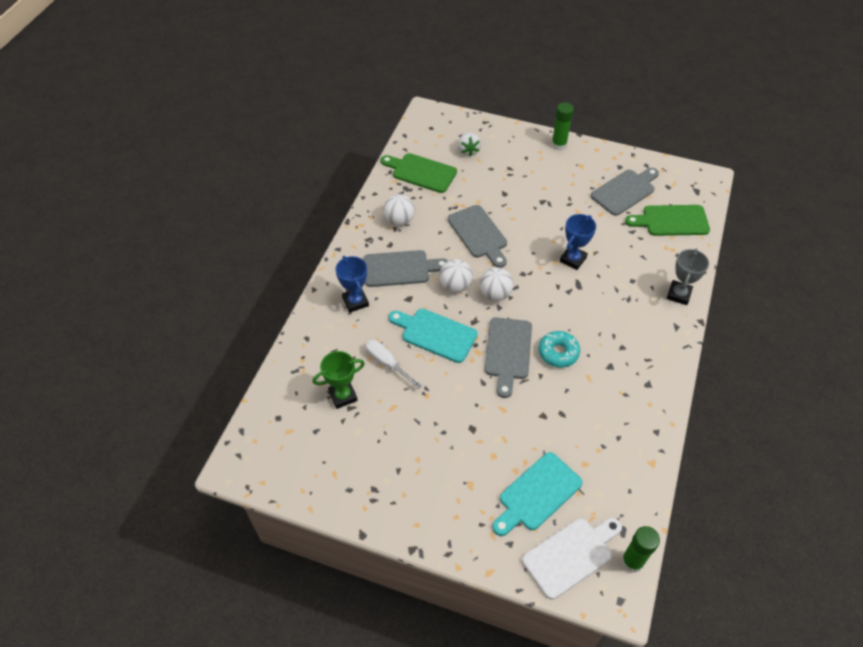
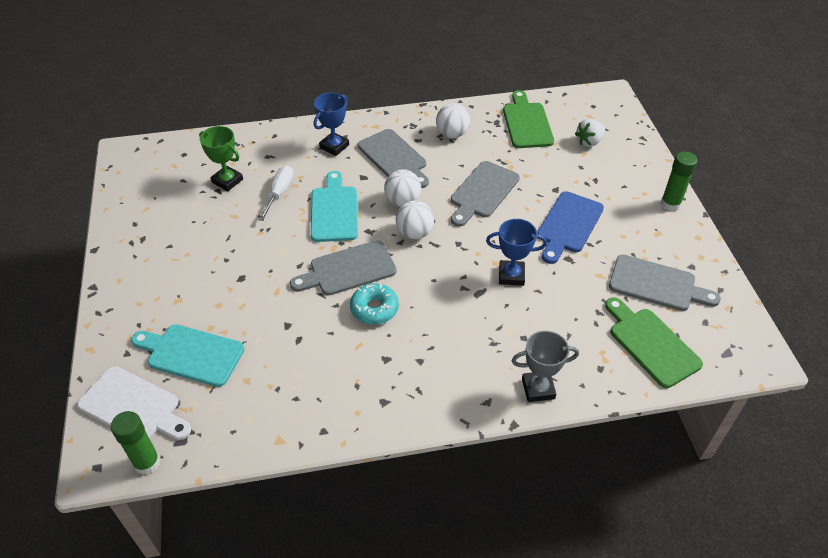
camera: 60 degrees right, 5 degrees down
none -> blue cutting board [537,191,604,264]

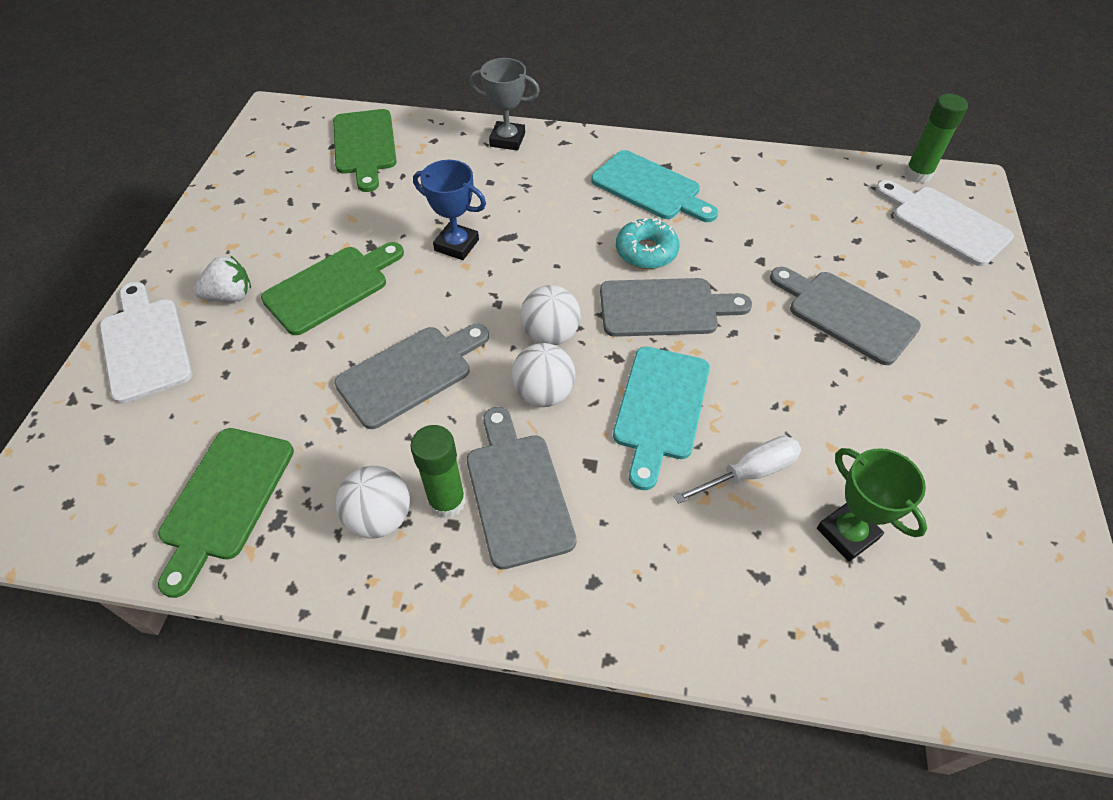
camera: 160 degrees left, 5 degrees up
turquoise cutting board [131,324,245,387] -> turquoise cutting board moved to [591,150,718,222]
white screwdriver [258,165,294,221] -> white screwdriver turned 150 degrees counterclockwise [674,436,801,504]
blue trophy [314,93,349,156] -> none
blue cutting board [537,191,604,264] -> green cutting board [261,242,404,335]
white strawberry [575,119,605,147] -> white strawberry moved to [193,255,251,302]
grey cutting board [609,254,721,311] -> grey cutting board moved to [770,267,921,365]
green glue stick [661,151,698,211] -> green glue stick moved to [410,425,466,518]
none -> white cutting board [100,282,193,404]

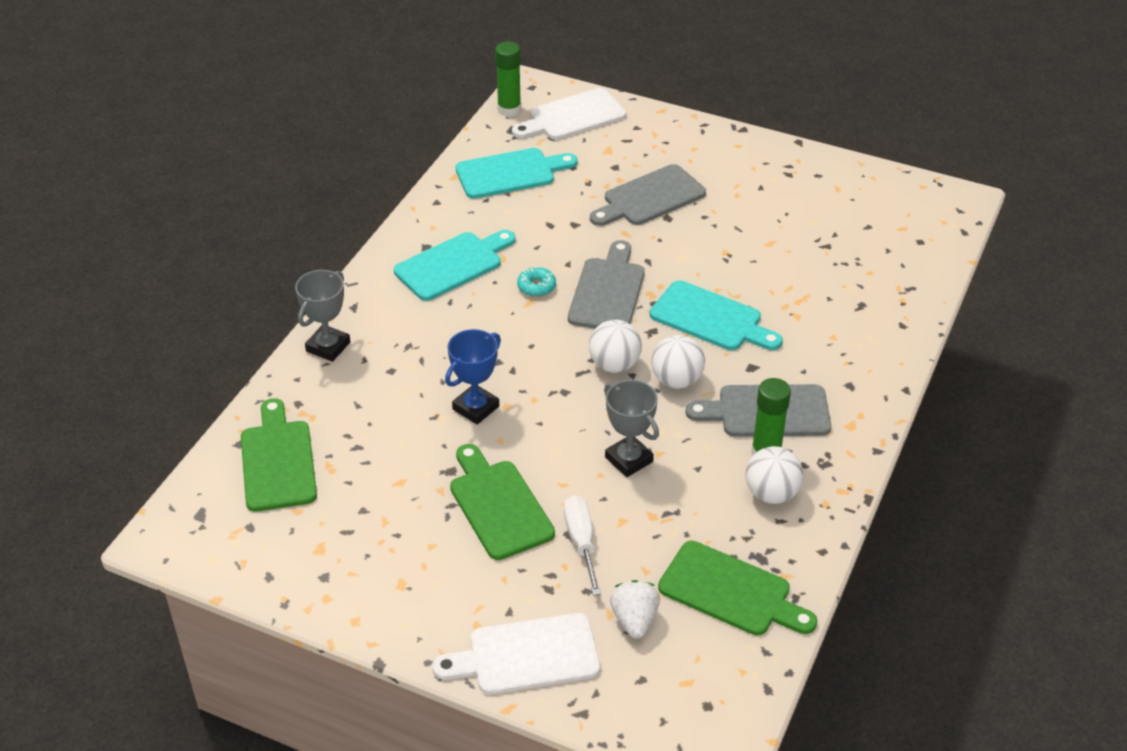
camera: 75 degrees left, 10 degrees down
white strawberry [193,255,251,302] -> white strawberry moved to [610,580,660,639]
green cutting board [333,109,397,192] -> green cutting board turned 105 degrees counterclockwise [241,398,317,512]
grey cutting board [334,324,489,429] -> grey trophy [604,380,659,477]
turquoise donut [616,218,680,269] -> turquoise donut [517,266,556,297], size x0.66
white screwdriver [674,436,801,504] -> white screwdriver moved to [564,495,601,596]
green trophy [817,448,927,562] -> none
none -> turquoise cutting board [455,148,578,199]

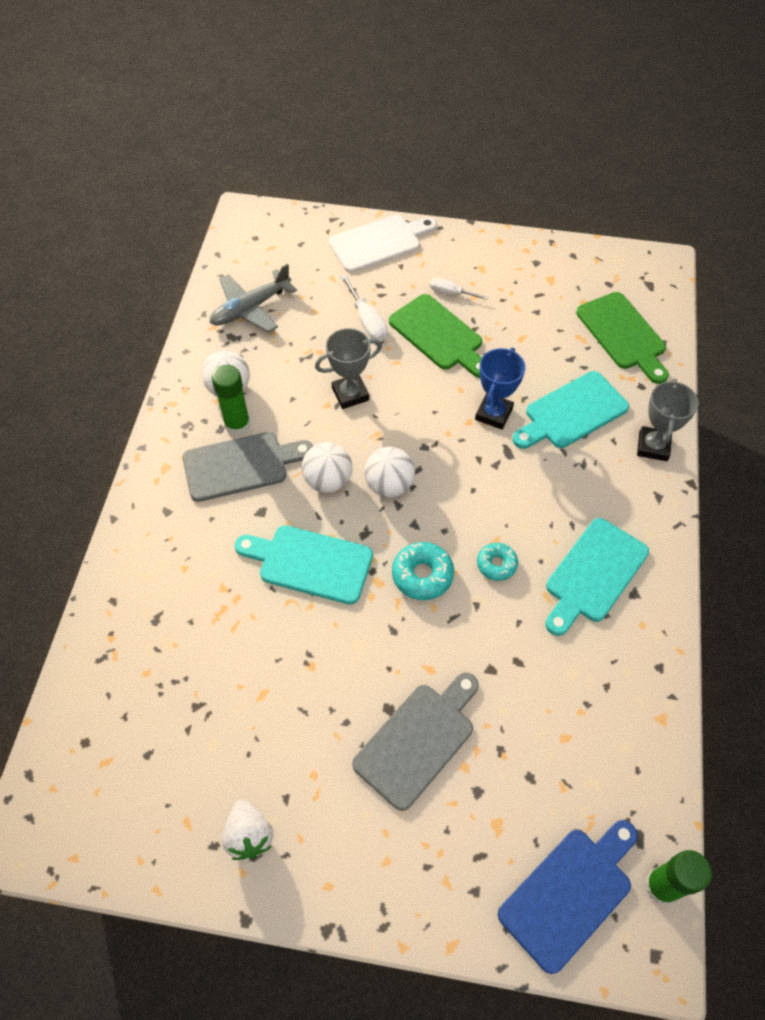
camera: 165 degrees right, 15 degrees up
turquoise cutting board [455,148,578,199] -> turquoise cutting board moved to [512,371,629,449]
white cutting board [512,88,626,140] -> blue cutting board [498,820,638,974]
grey cutting board [568,240,645,329] -> turquoise donut [392,542,454,600]
grey trophy [604,380,659,477] -> grey trophy turned 60 degrees counterclockwise [315,328,382,409]
white strawberry [610,580,660,639] -> white strawberry moved to [222,799,273,860]
green cutting board [658,541,818,635] -> grey plane [209,264,297,333]
none -> white screwdriver [430,278,488,300]

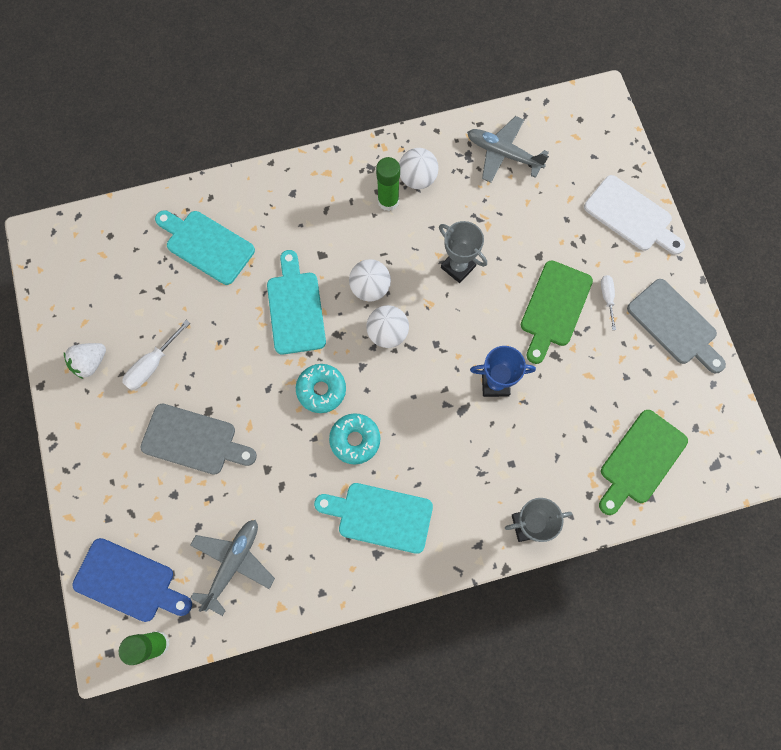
camera: 65 degrees right, 15 degrees up
grey cutting board [183,432,313,502] -> grey cutting board moved to [627,279,726,374]
white screwdriver [340,274,388,342] -> white screwdriver moved to [122,320,190,390]
turquoise donut [477,543,518,581] -> turquoise donut [329,413,380,464], size x1.51
turquoise cutting board [512,371,629,449] -> turquoise cutting board moved to [155,210,255,285]
none -> grey plane [190,520,275,616]

